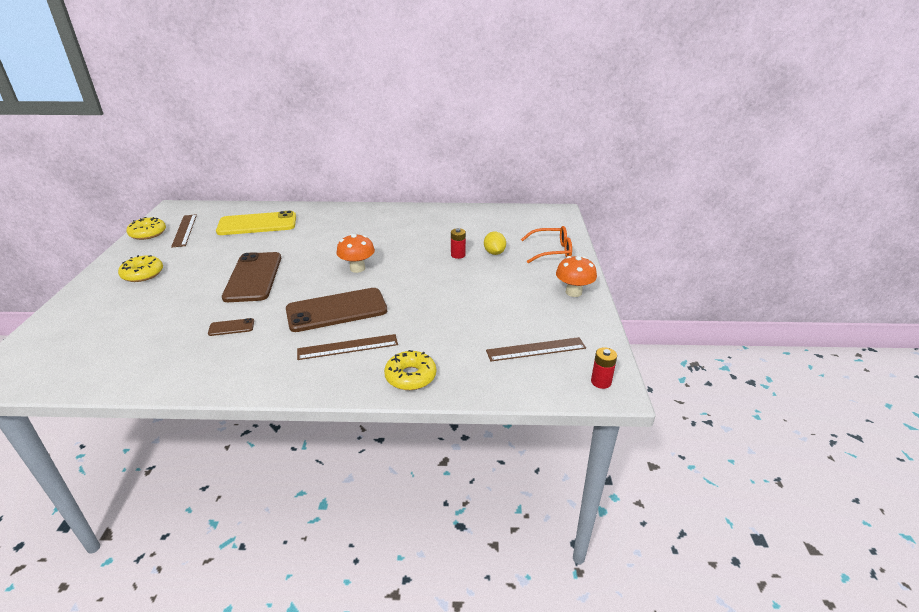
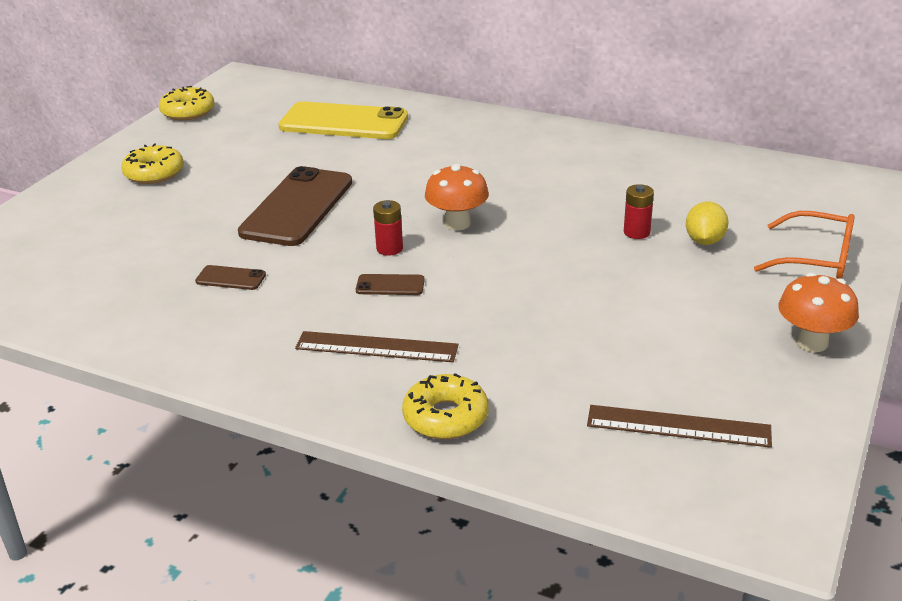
camera: 25 degrees right, 0 degrees up
brown ruler [171,214,197,248] -> none
brown phone [286,288,387,332] -> brown phone [356,274,425,295], size x0.42
red battery [591,347,617,389] -> red battery moved to [373,200,403,256]

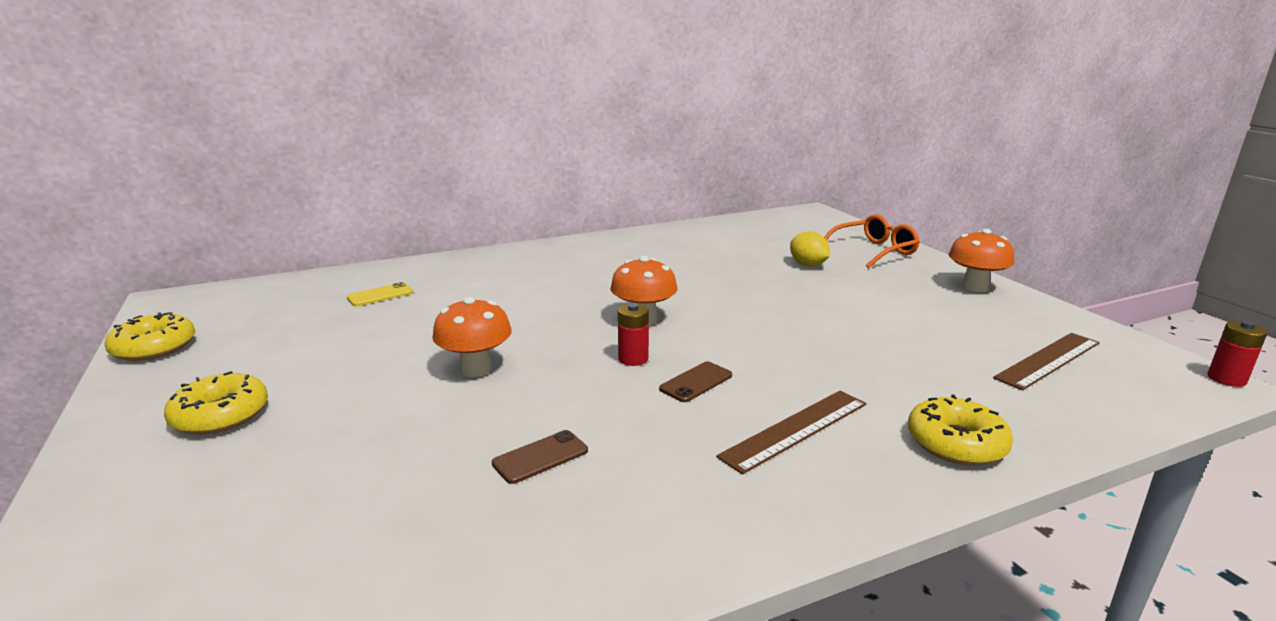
camera: 50 degrees left, 10 degrees down
brown phone [238,166,352,246] -> orange mushroom [432,297,512,377]
yellow phone [279,102,408,139] -> yellow phone [347,282,413,306], size x0.42
red battery [624,184,654,239] -> red battery moved to [1207,321,1268,387]

